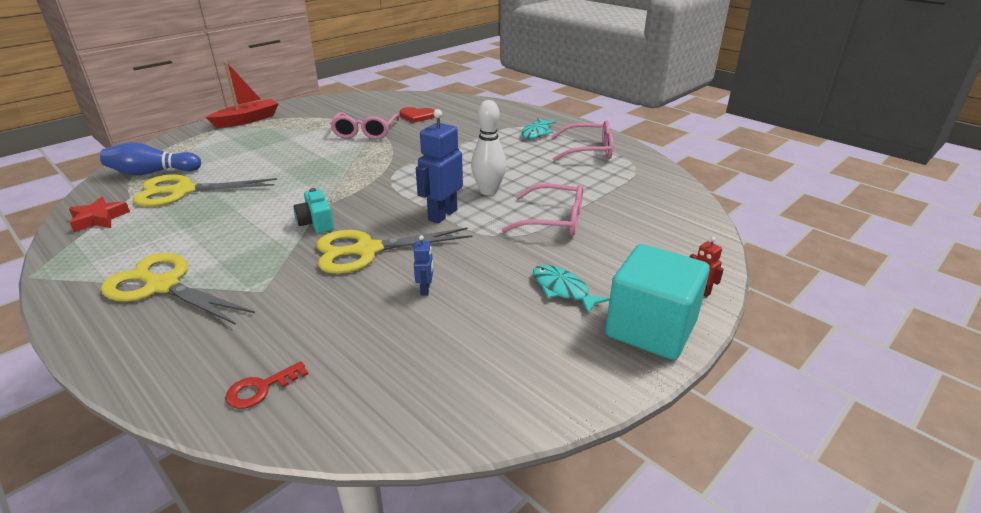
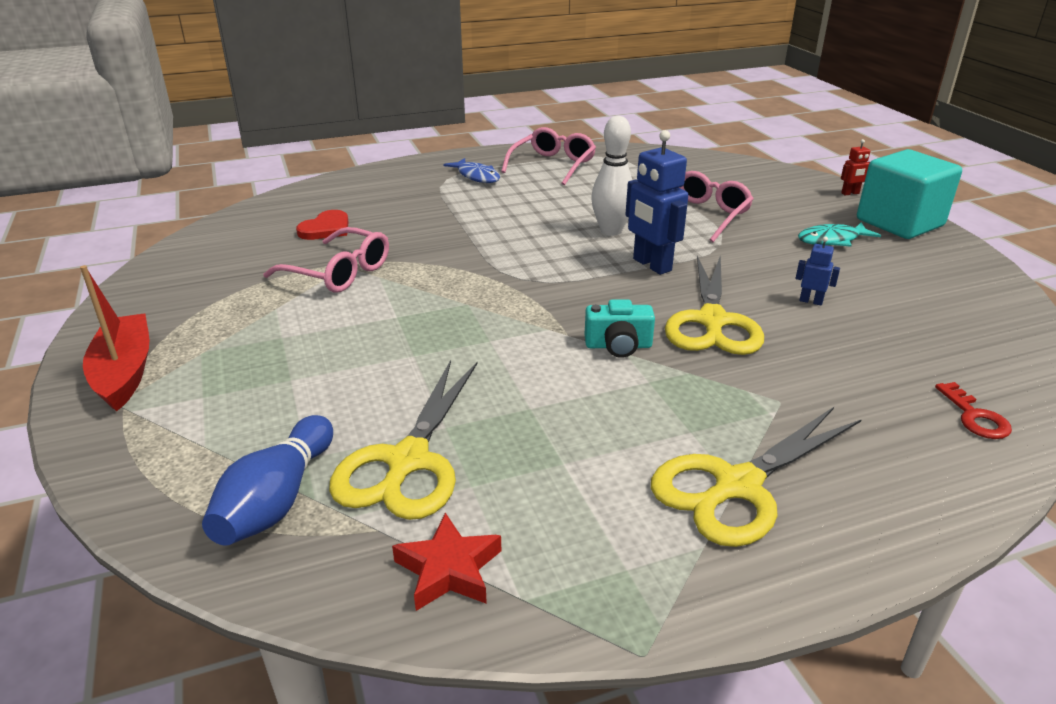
camera: 65 degrees left, 0 degrees up
turquoise fish [522,118,556,139] -> blue fish [443,158,500,183]

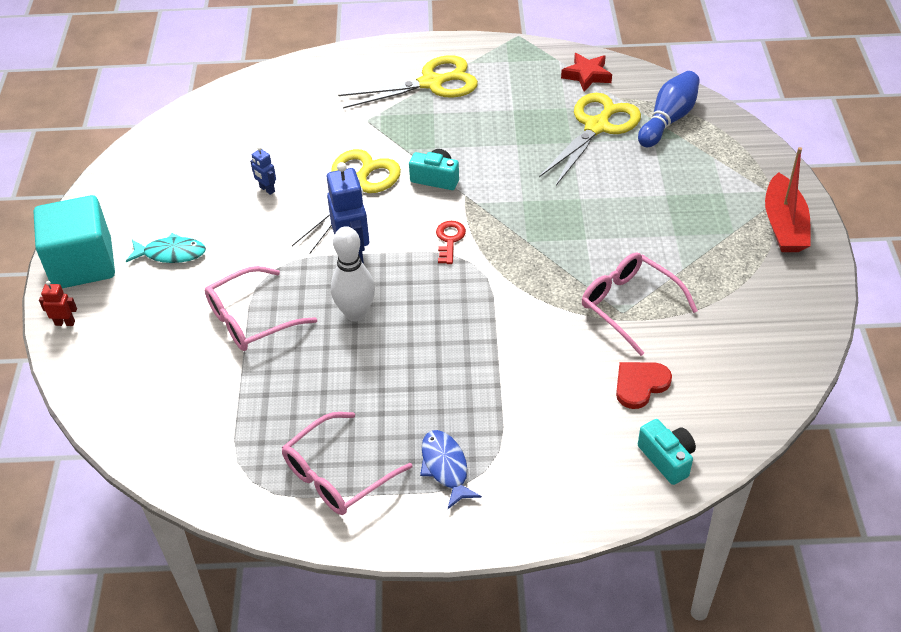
camera: 160 degrees left, 15 degrees up
red key [935,382,1012,439] -> red key moved to [436,221,466,264]
none -> turquoise camera [638,419,696,485]

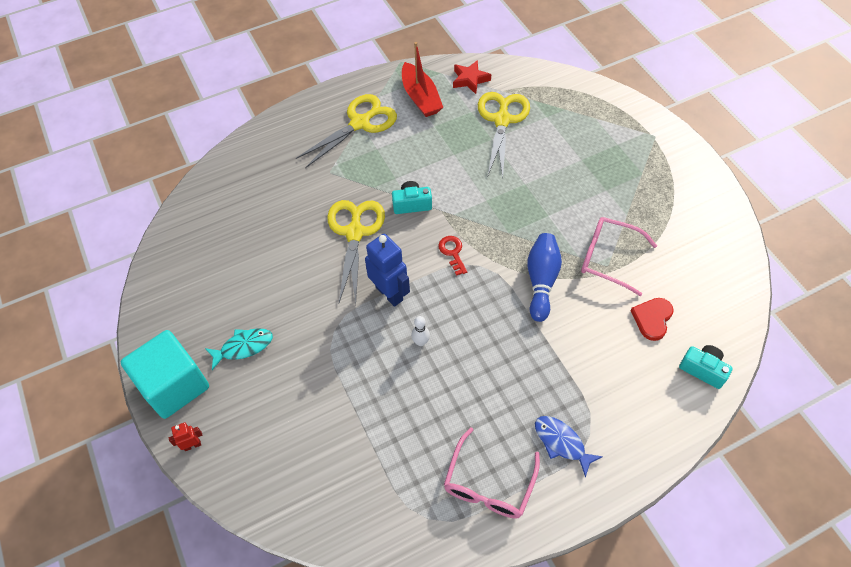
camera: 25 degrees left, 10 degrees up
pink glasses [205,266,317,351] -> none
blue robot [250,146,276,195] -> none
white bowling pin [331,226,375,322] -> white bowling pin [411,316,430,346], size x0.52
blue bowling pin [638,71,700,147] -> blue bowling pin moved to [527,233,562,322]
red boat [765,147,811,252] -> red boat moved to [402,42,443,117]

